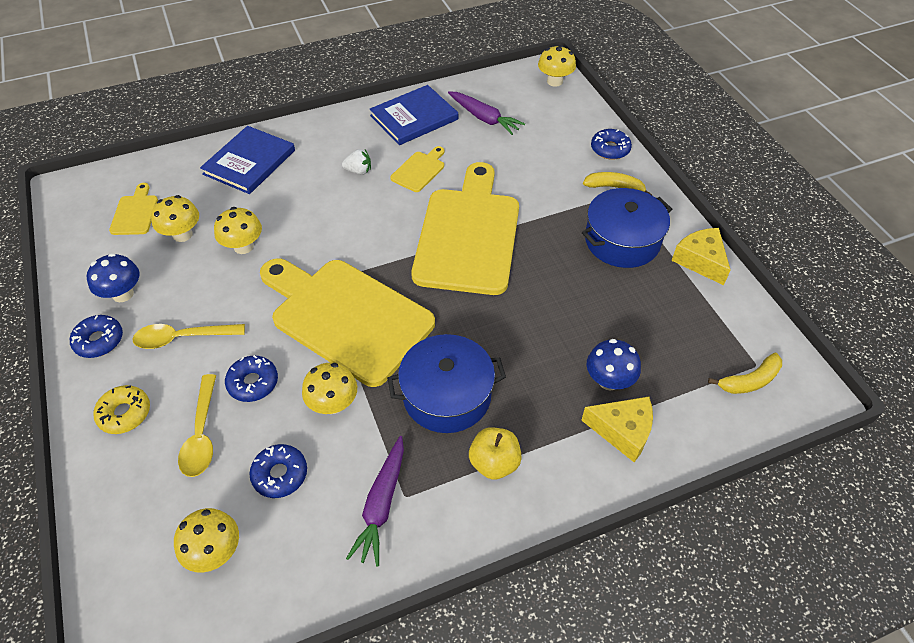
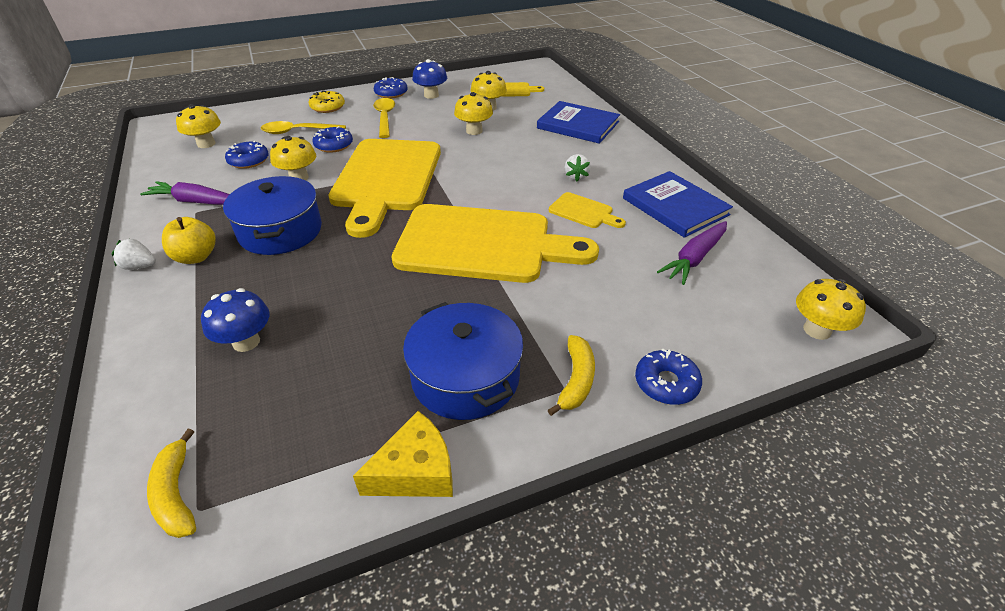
camera: 90 degrees right, 10 degrees down
yellow cutting board [260,258,435,387] -> yellow cutting board turned 150 degrees clockwise [328,139,441,238]
yellow cheese [581,396,653,462] -> none
none -> white strawberry [112,238,156,270]

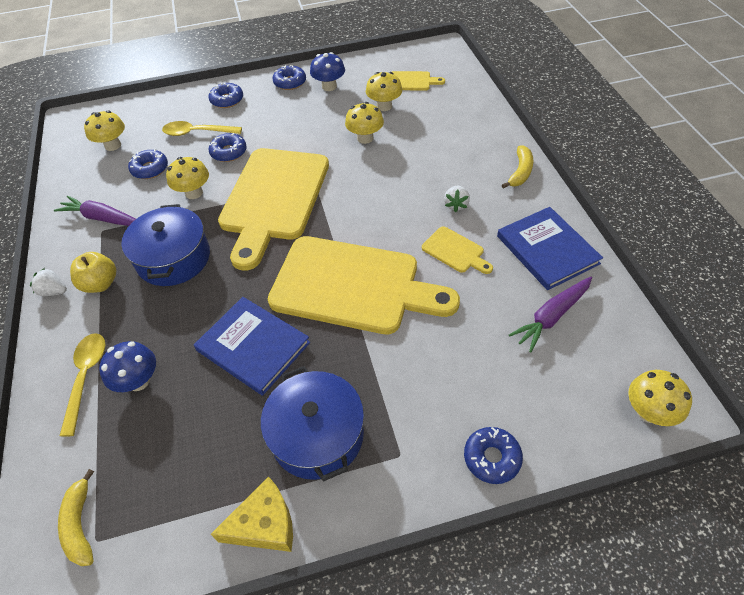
camera: 10 degrees right, 10 degrees up
yellow donut [309,91,345,113] -> blue donut [208,83,243,108]
yellow spoon [373,98,395,138] -> yellow spoon moved to [60,333,105,437]
blue book [537,101,620,144] -> blue book moved to [194,297,310,396]
yellow banana [548,335,595,416] -> yellow banana moved to [502,145,533,189]

